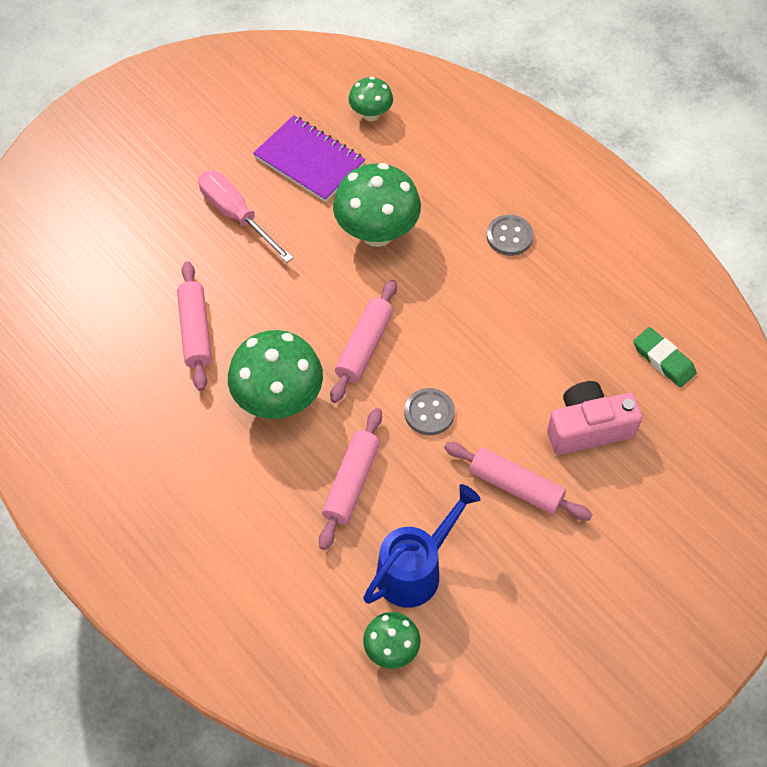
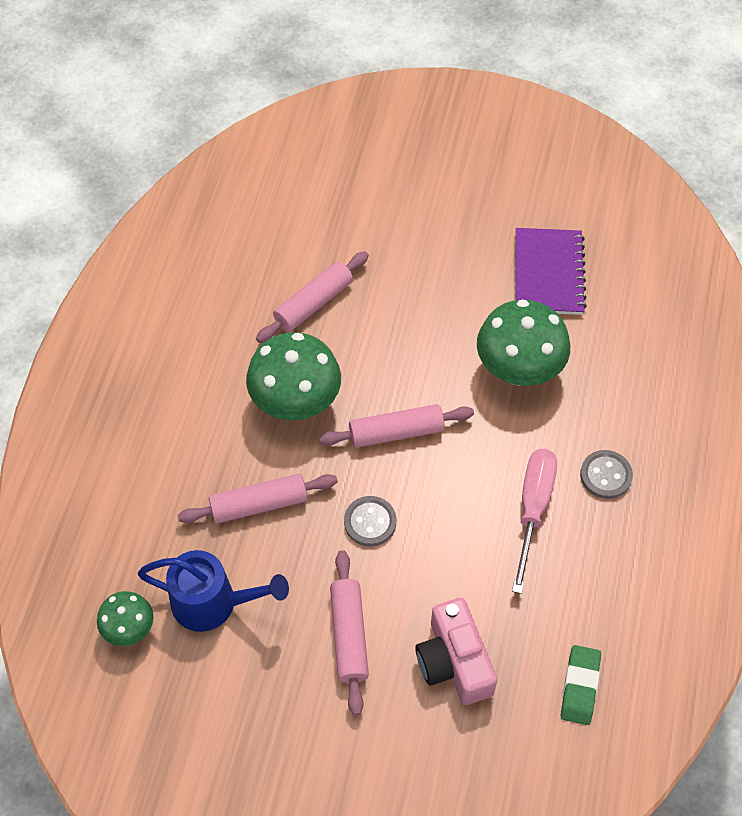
camera: 55 degrees right, 0 degrees up
pink screwdriver [198,171,293,263] -> pink screwdriver moved to [512,449,557,594]
green mushroom [348,76,393,121] -> none
pink camera [547,381,642,455] -> pink camera turned 150 degrees counterclockwise [415,598,497,705]

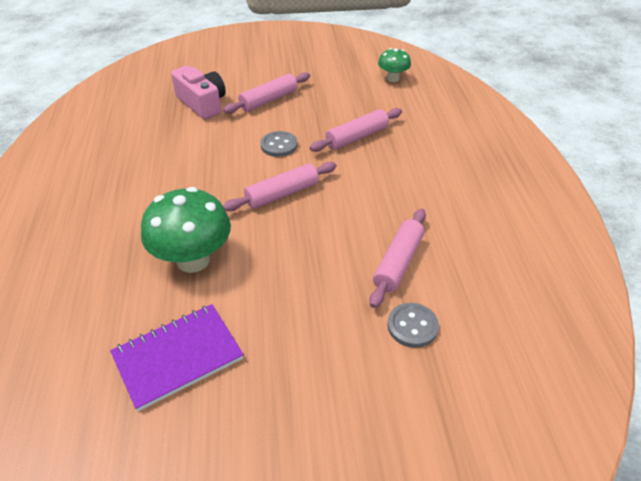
camera: 160 degrees right, 15 degrees down
blue watering can [138,550,289,632] -> none
green mushroom [246,332,341,420] -> none
pink rolling pin [330,550,369,716] -> pink rolling pin turned 75 degrees clockwise [223,72,310,114]
pink screwdriver [512,449,557,594] -> none
purple notebook [516,228,587,315] -> purple notebook turned 75 degrees clockwise [110,304,244,411]
green eraser [561,645,601,725] -> none
grey button [580,450,633,499] -> grey button moved to [387,303,439,348]

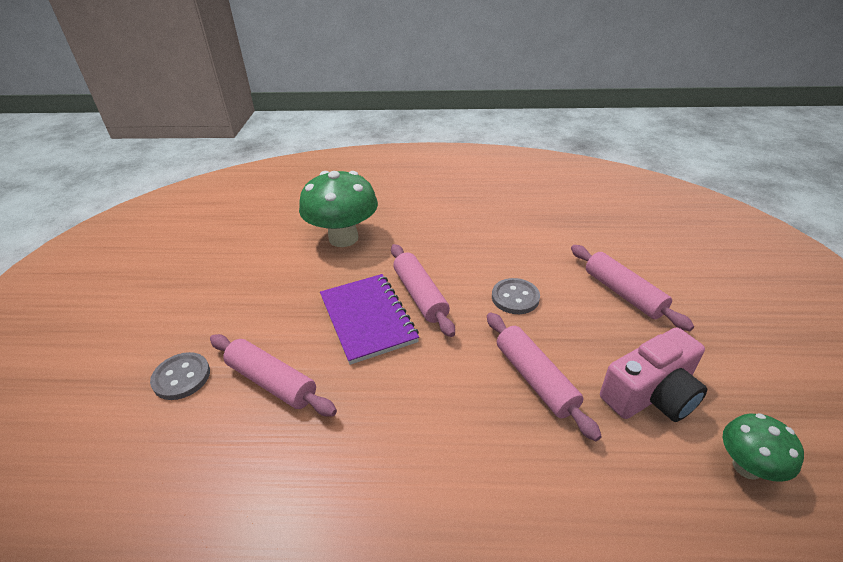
camera: 100 degrees right, 5 degrees down
purple notebook [110,304,244,411] -> purple notebook moved to [320,274,419,365]
pink camera [171,65,226,119] -> pink camera moved to [600,327,707,422]

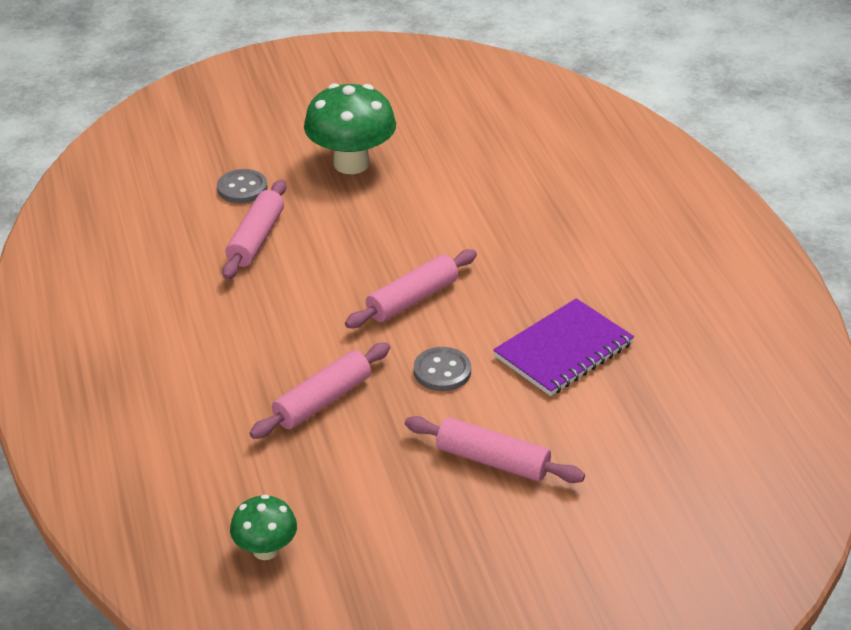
camera: 70 degrees right, 0 degrees up
green mushroom [299,171,378,247] -> green mushroom moved to [304,83,396,174]
purple notebook [320,274,419,365] -> purple notebook moved to [493,298,634,396]
pink rolling pin [571,245,694,331] -> pink rolling pin turned 75 degrees clockwise [405,416,585,483]
pink camera [600,327,707,422] -> none

